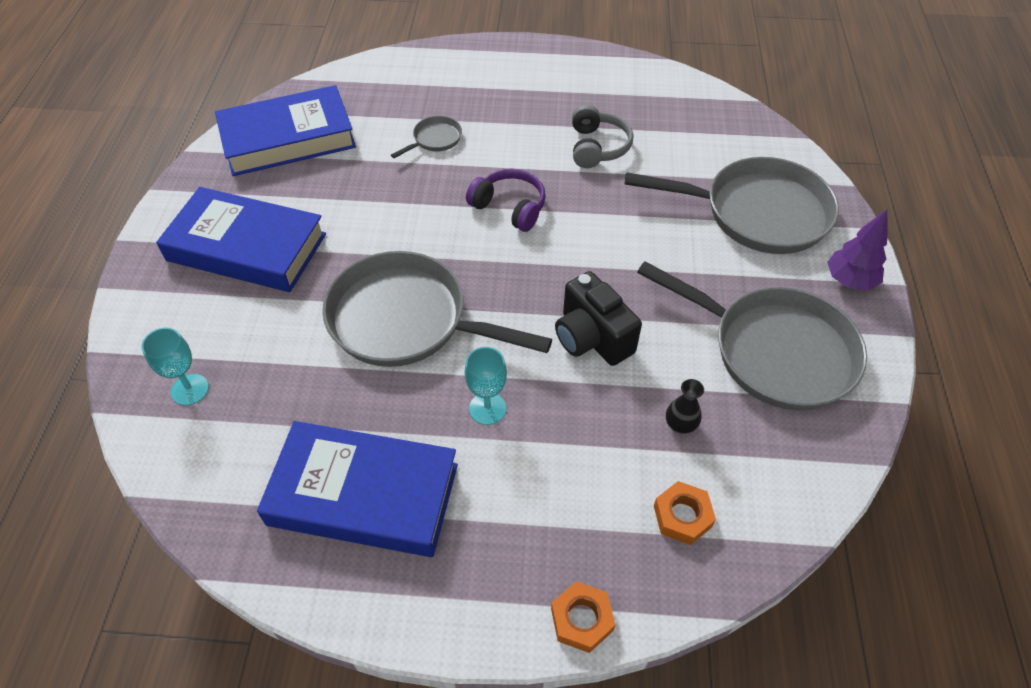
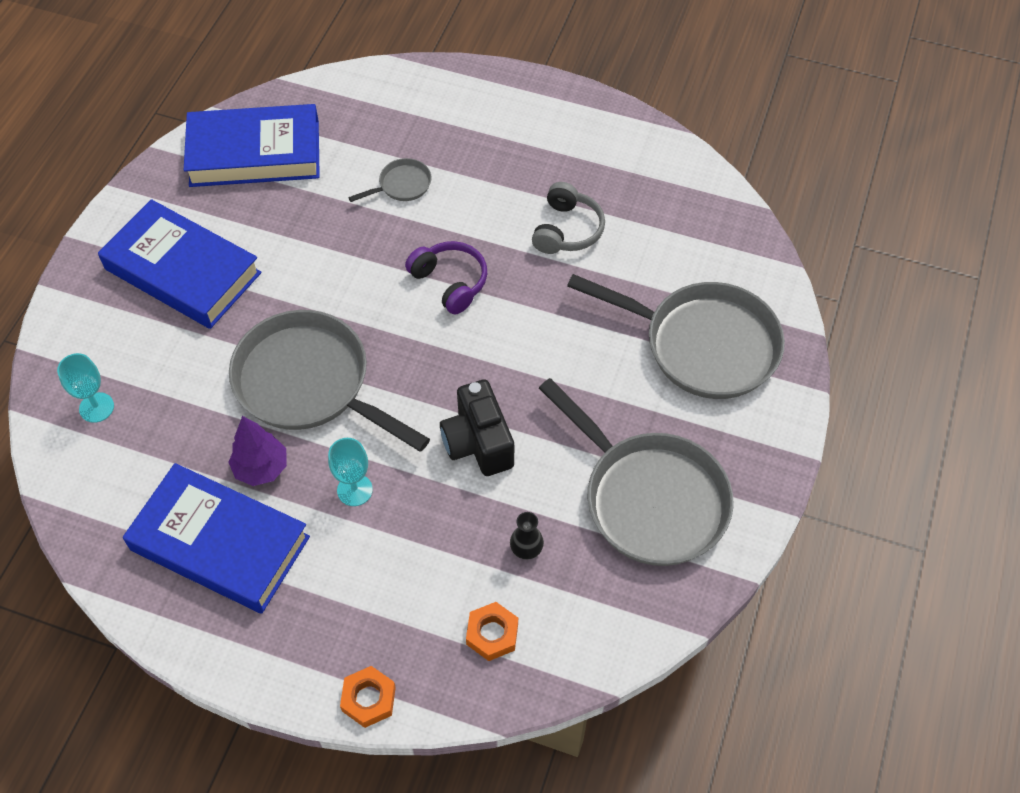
camera: 15 degrees right, 5 degrees up
purple tree [827,210,887,290] -> purple tree moved to [228,416,287,486]

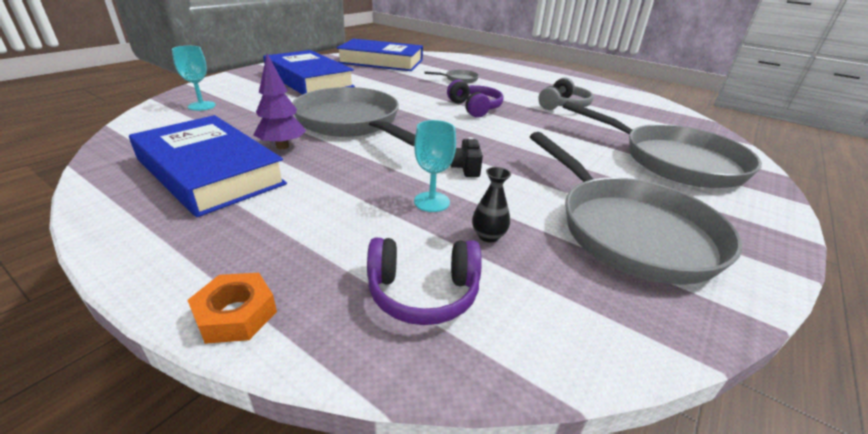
camera: 15 degrees right, 25 degrees down
turquoise goblet [328,438,373,506] -> turquoise goblet moved to [414,120,456,212]
black camera [440,379,514,476] -> black camera [451,137,483,177], size x0.52
orange nut [466,602,518,661] -> purple headphones [367,238,482,325]

